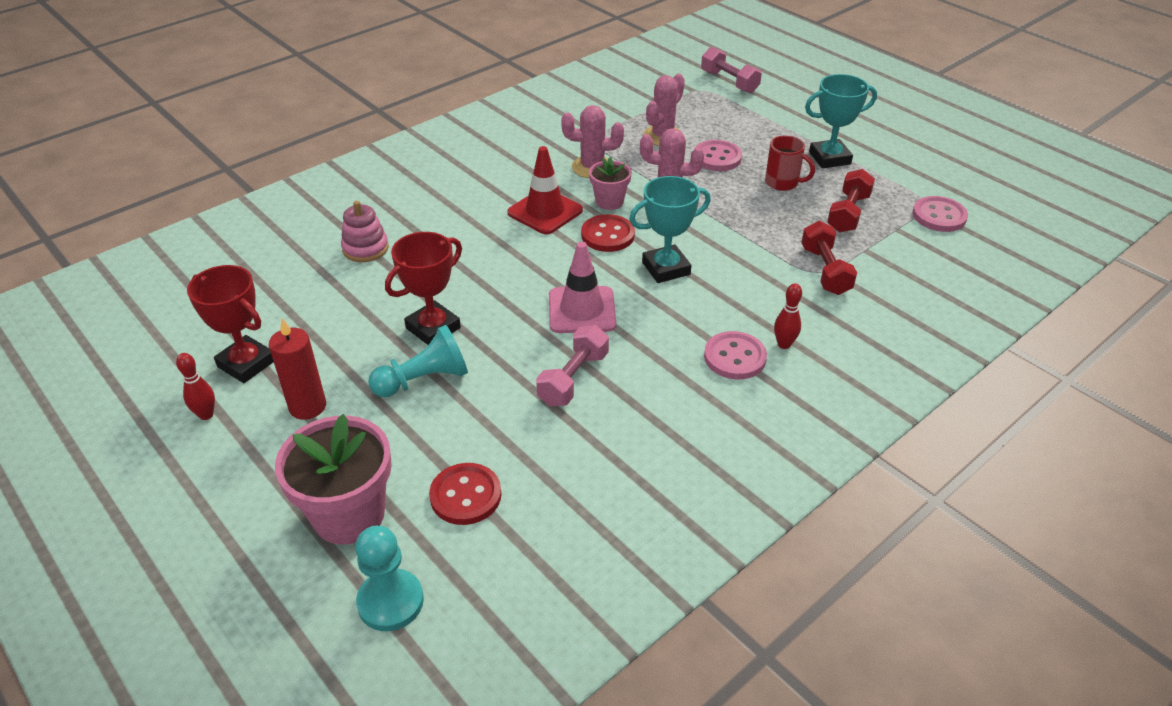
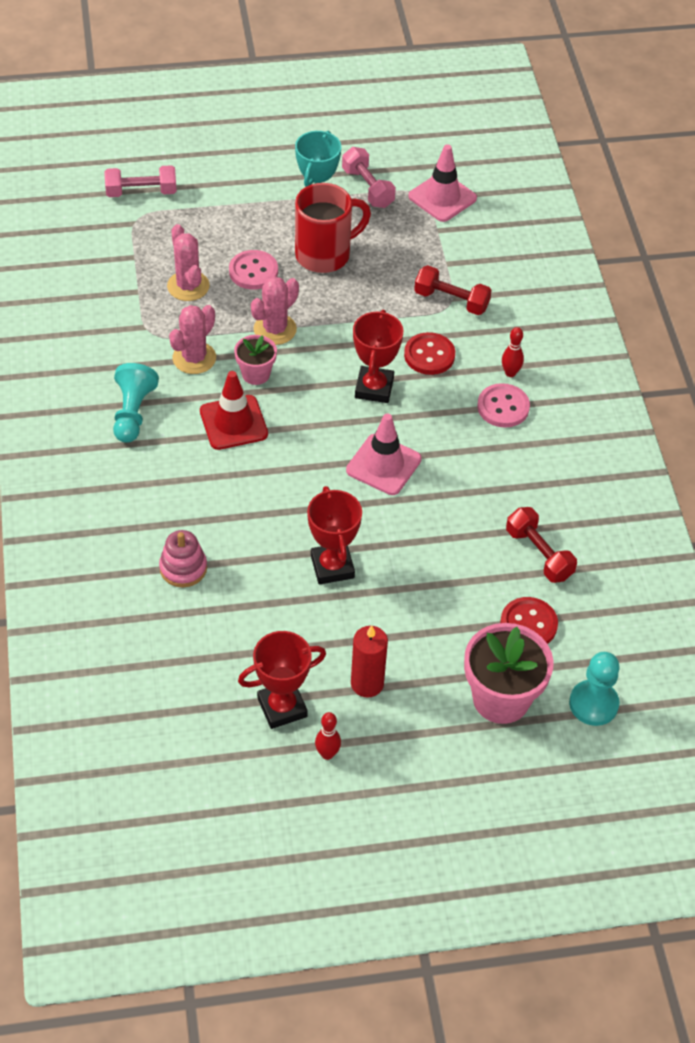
camera: 60 degrees left, 10 degrees up
turquoise pawn [368,325,468,397] -> turquoise pawn moved to [113,363,159,443]
pink dumbbell [536,325,609,406] -> pink dumbbell moved to [342,147,396,208]
red button [581,214,635,252] -> red button moved to [404,332,455,375]
turquoise trophy [629,176,711,283] -> red trophy [353,310,403,403]
red mug [765,136,815,191] -> red mug [295,183,371,273], size x1.69
red dumbbell [827,169,875,232] -> red dumbbell moved to [506,507,577,583]
pink button [913,196,968,232] -> pink traffic cone [408,144,477,222]

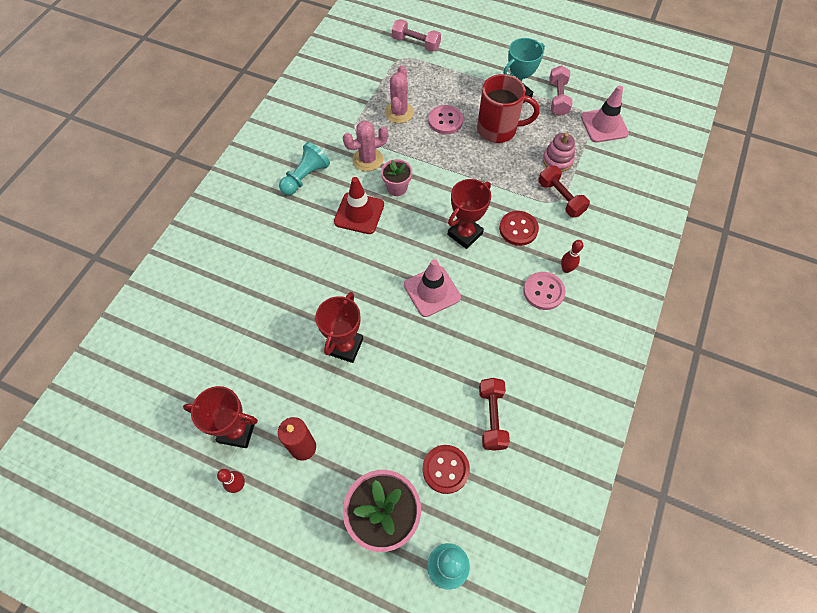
camera: 35 degrees right, 10 degrees up
pink stacking toy [159,530,207,587] -> pink stacking toy moved to [543,133,575,172]
pink cactus [251,276,299,345] -> none

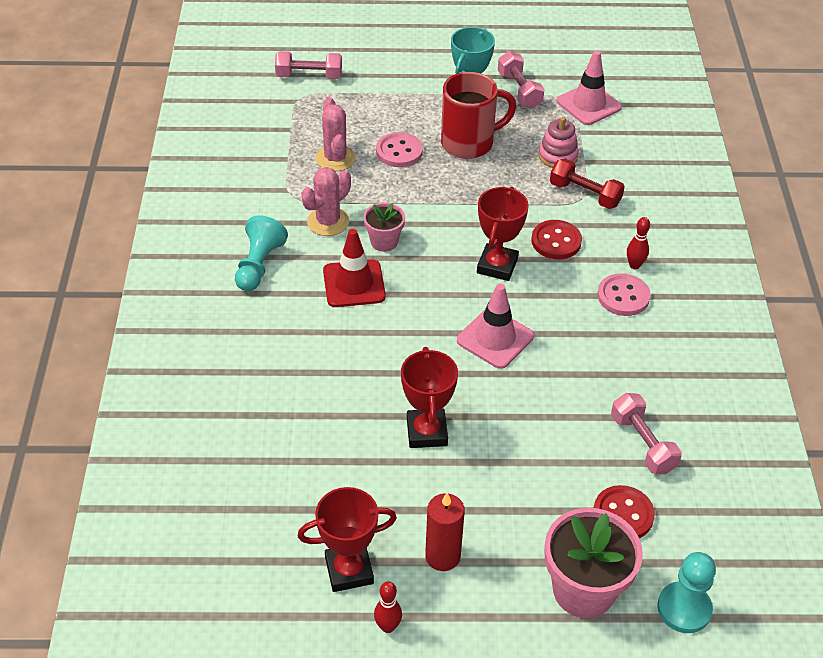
camera: 25 degrees left, 15 degrees down
red dumbbell [479,378,510,451] -> pink dumbbell [611,393,682,474]

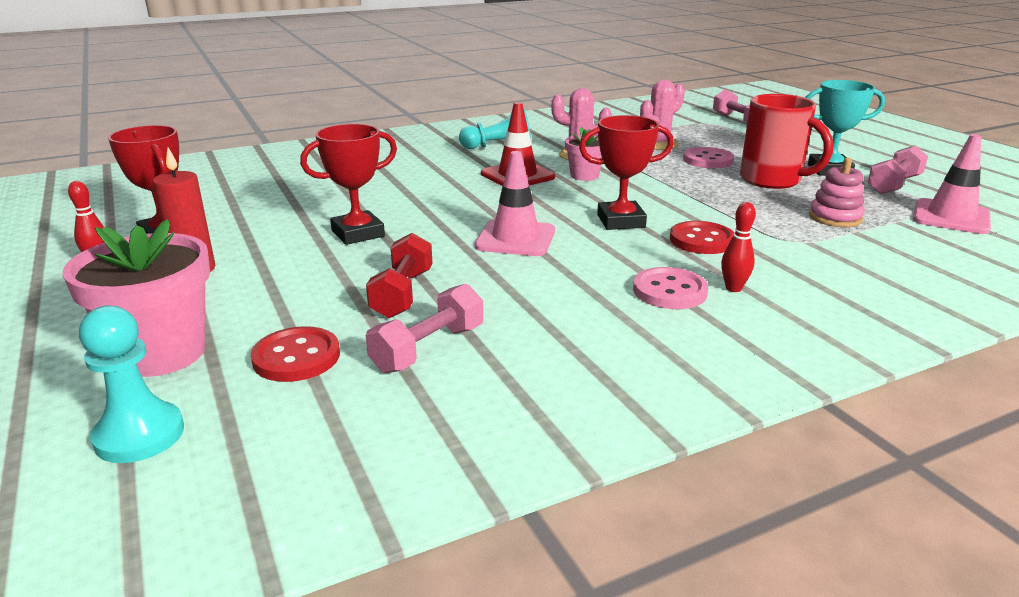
camera: 65 degrees right, 20 degrees down
red dumbbell [550,159,625,209] -> red dumbbell moved to [366,233,433,318]

